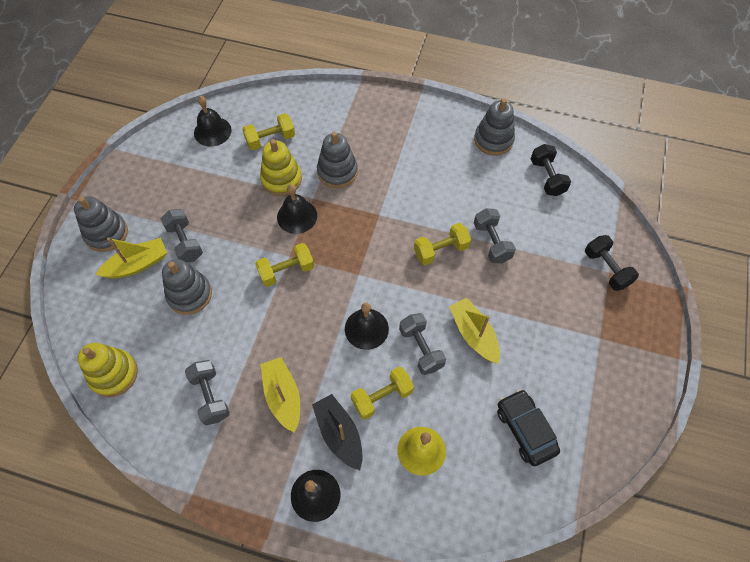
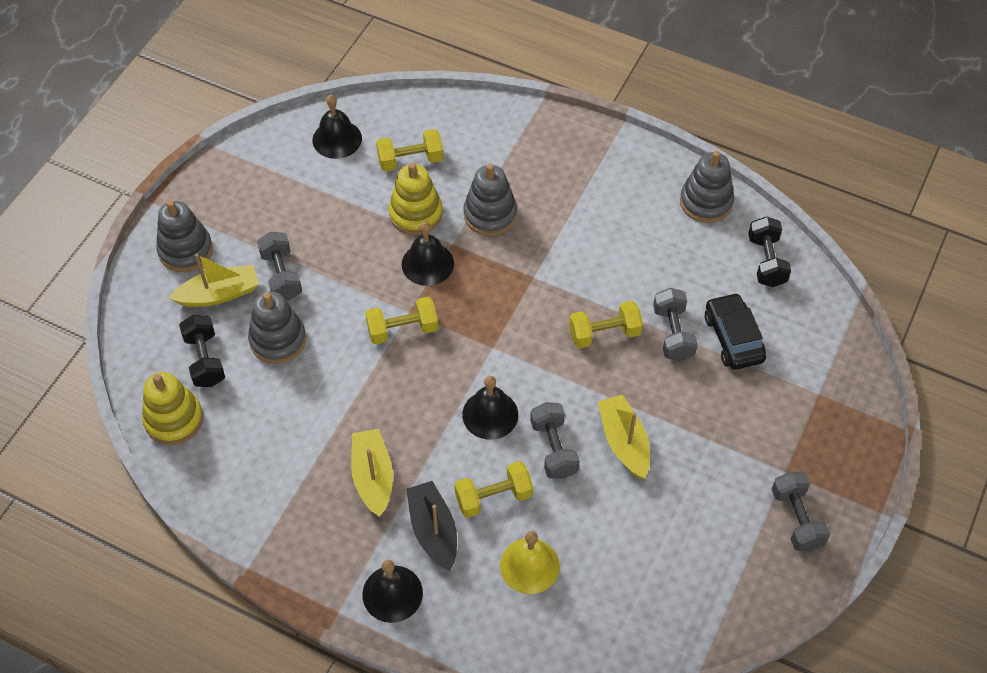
camera: 10 degrees right, 5 degrees down
grey dumbbell [185,360,230,425] -> grey dumbbell moved to [771,472,830,551]
black car [497,389,560,466] -> black car moved to [705,293,766,370]
black dumbbell [585,235,639,291] -> black dumbbell moved to [179,315,225,387]

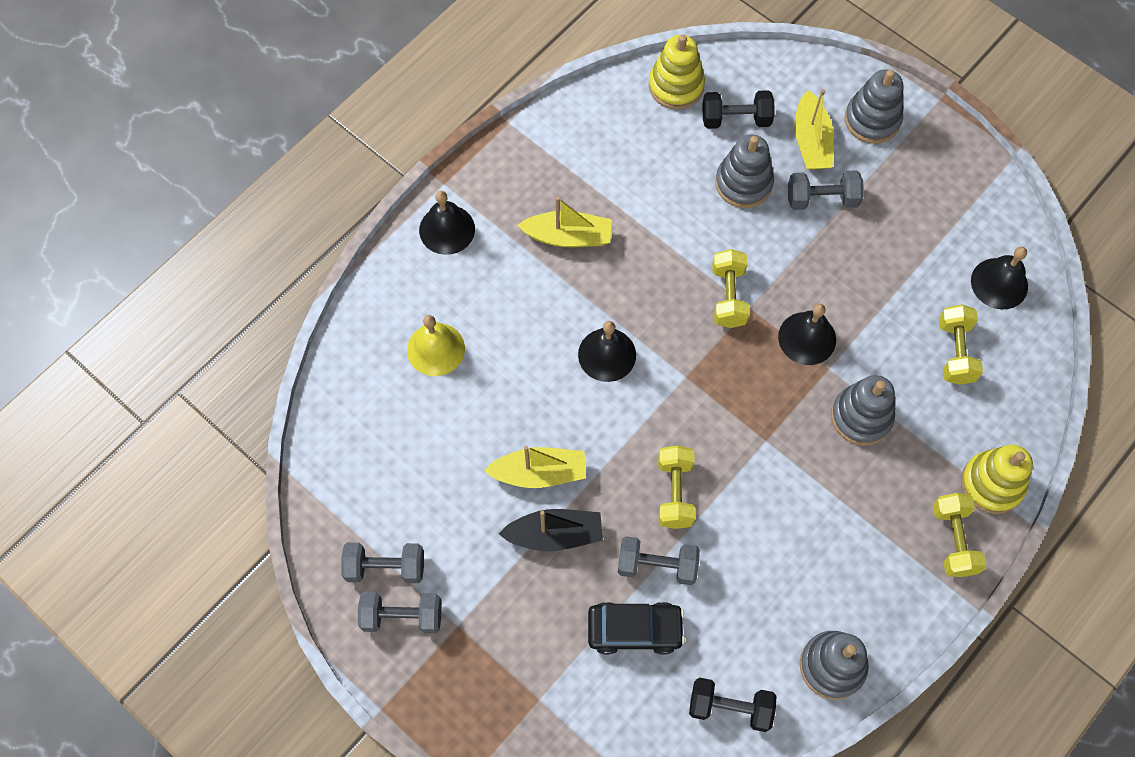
camera: 105 degrees right, 10 degrees up
yellow stacking toy [389,163,443,235] -> yellow stacking toy moved to [961,444,1033,514]
black boat [406,481,457,571] -> black boat moved to [499,509,603,551]
yellow dumbbell [454,461,533,518] -> yellow dumbbell moved to [933,493,986,577]
grey dumbbell [530,402,580,479] -> grey dumbbell moved to [341,542,424,583]

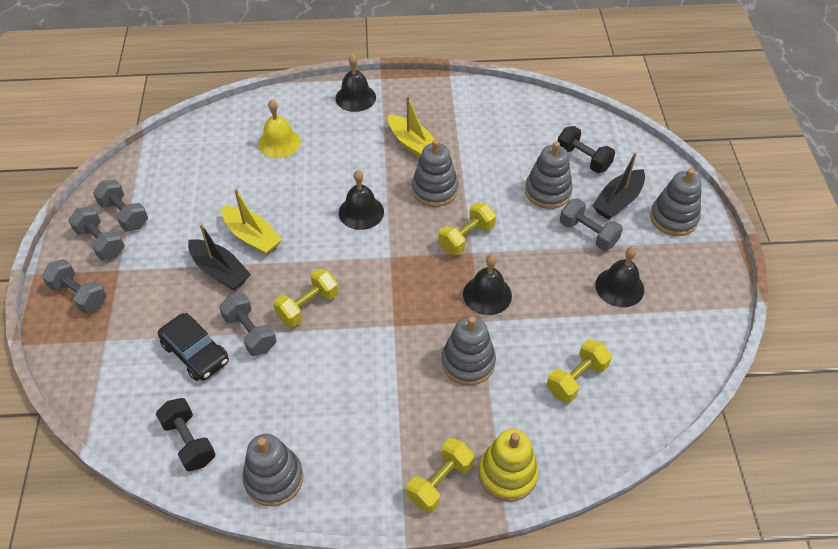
camera: 45 degrees right, 15 degrees down
yellow stacking toy [649,34,705,109] -> none
yellow boat [794,89,834,170] -> black boat [592,152,645,220]
black bell [971,247,1028,309] -> black bell moved to [595,246,644,307]
none -> grey dumbbell [42,259,106,314]
none -> grey stacking toy [412,140,458,207]

